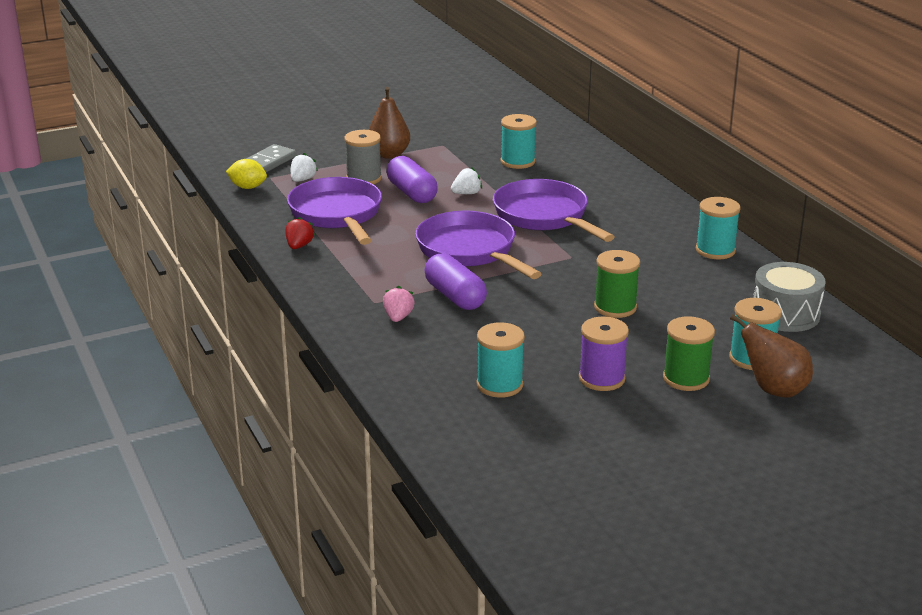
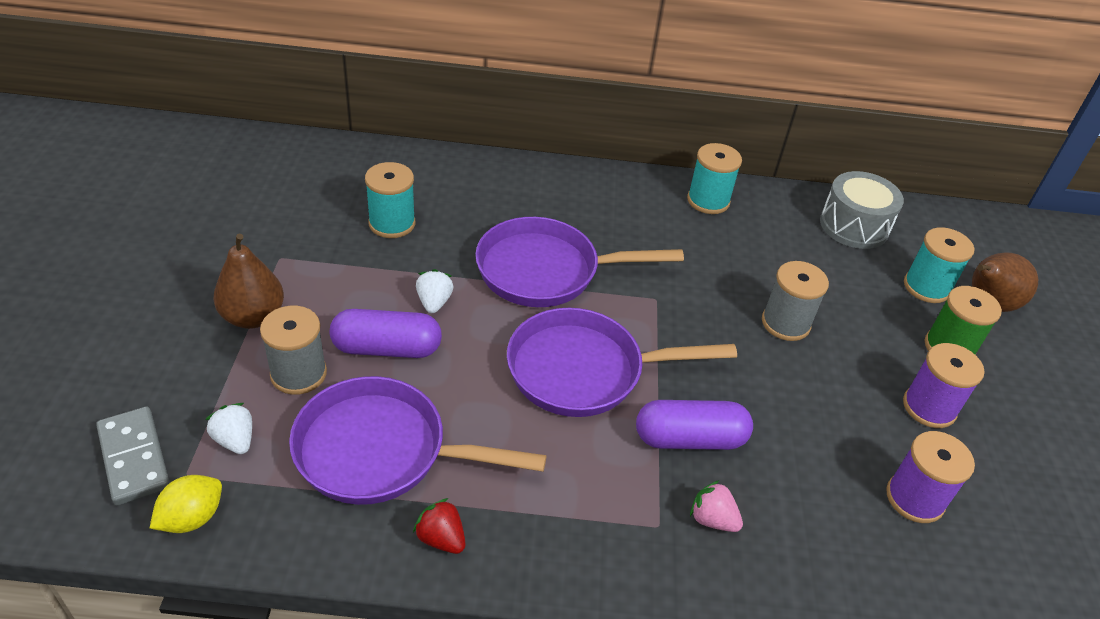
camera: 65 degrees left, 15 degrees up
turquoise spool [477,322,525,398] -> purple spool [886,431,975,523]
green spool [594,250,640,318] -> grey spool [762,261,829,341]

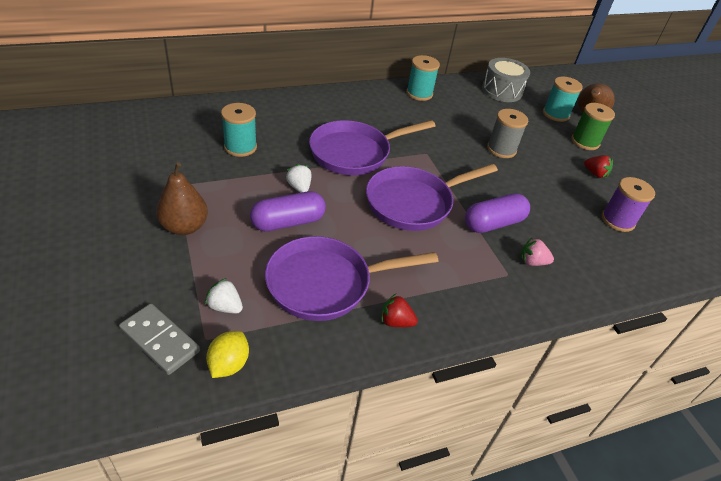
camera: 25 degrees left, 0 degrees up
grey spool [260,306,327,395] -> none
purple spool [903,343,984,428] -> red strawberry [584,155,613,178]

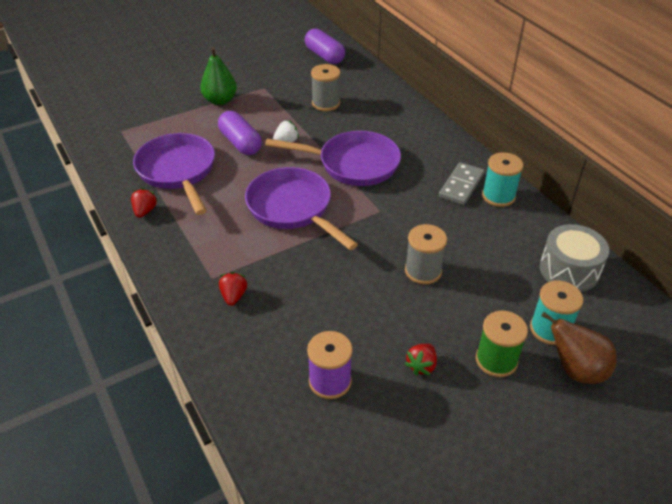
camera: 85 degrees right, 0 degrees up
grey domino [119,303,200,375] -> grey domino moved to [439,162,484,205]
brown pear [156,162,208,235] -> green pear [200,47,237,105]
white strawberry [205,278,243,314] -> none
yellow lemon [206,331,249,378] -> none
turquoise spool [221,103,257,157] -> grey spool [311,64,340,111]
purple pan [309,120,436,175] -> purple pan turned 135 degrees clockwise [265,131,401,186]
purple capsule [465,193,530,233] -> purple capsule moved to [305,29,345,64]
pink strawberry [520,237,554,266] -> red strawberry [219,272,247,306]

